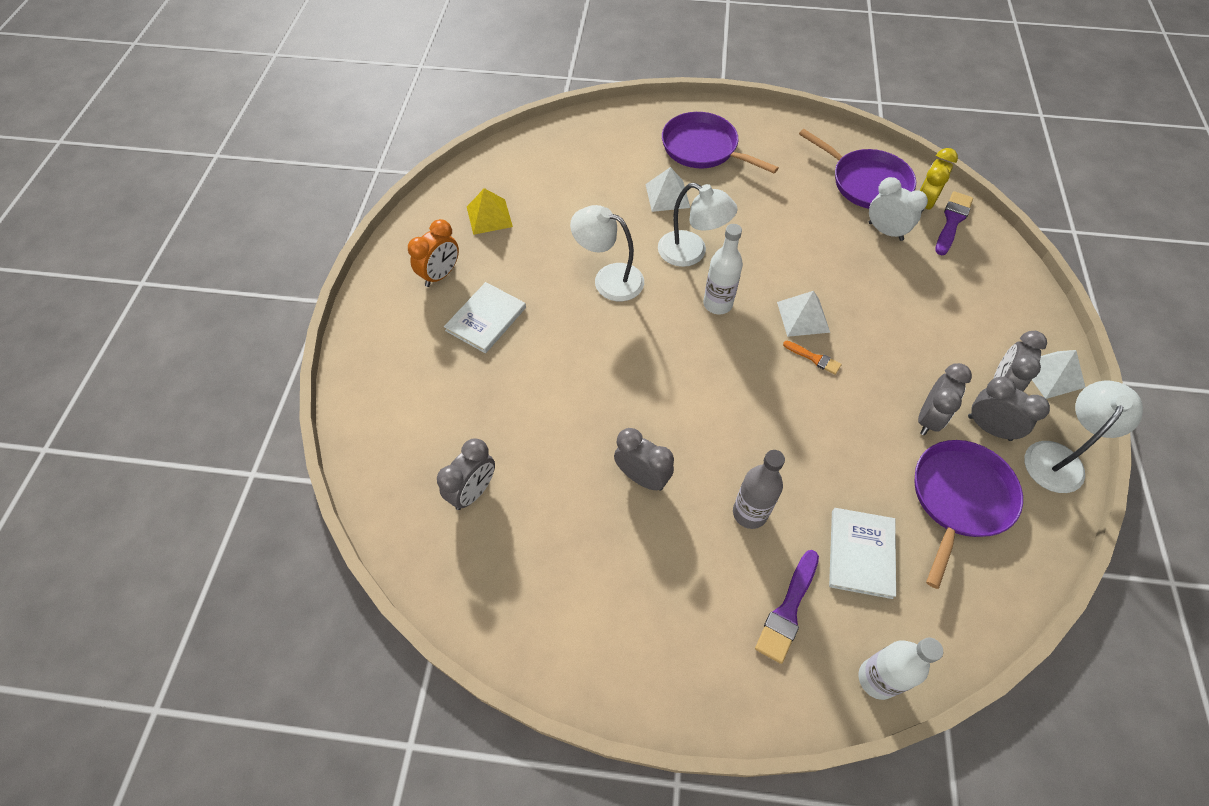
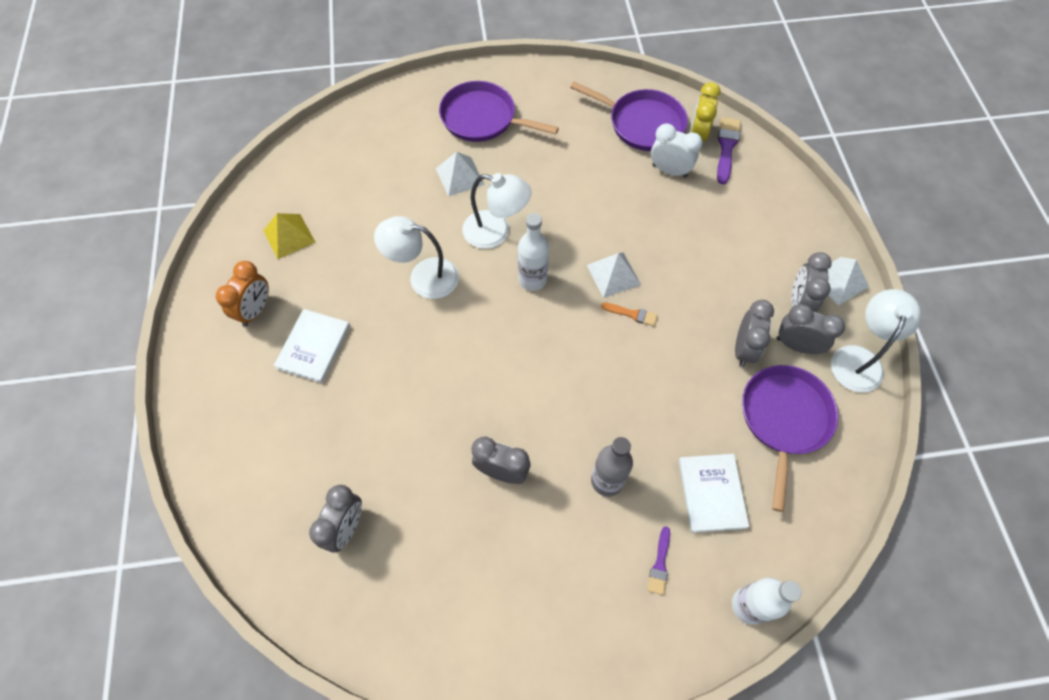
camera: 15 degrees left, 5 degrees up
purple brush [755,550,819,664] -> purple brush [648,526,670,595], size x0.60

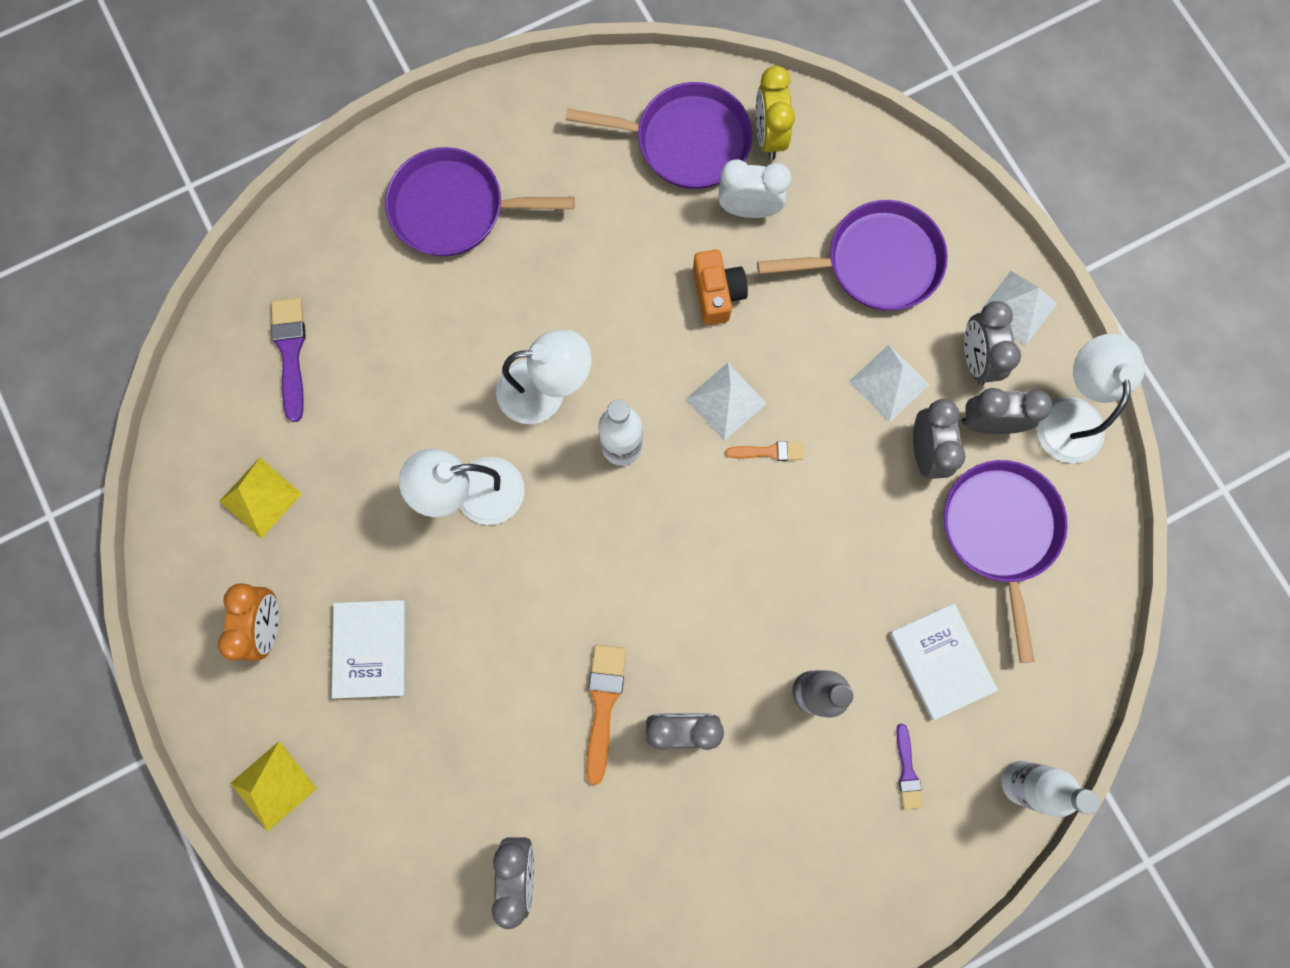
camera: 20 degrees left, 15 degrees up
white pyramid [436,152,484,197] -> white pyramid moved to [849,345,930,423]
purple brush [717,117,741,184] -> purple brush moved to [271,298,306,422]
none -> yellow pyramid [230,741,317,831]
none -> orange brush [586,645,626,785]
none -> orange camera [693,249,748,325]
none -> purple pan [757,200,948,310]

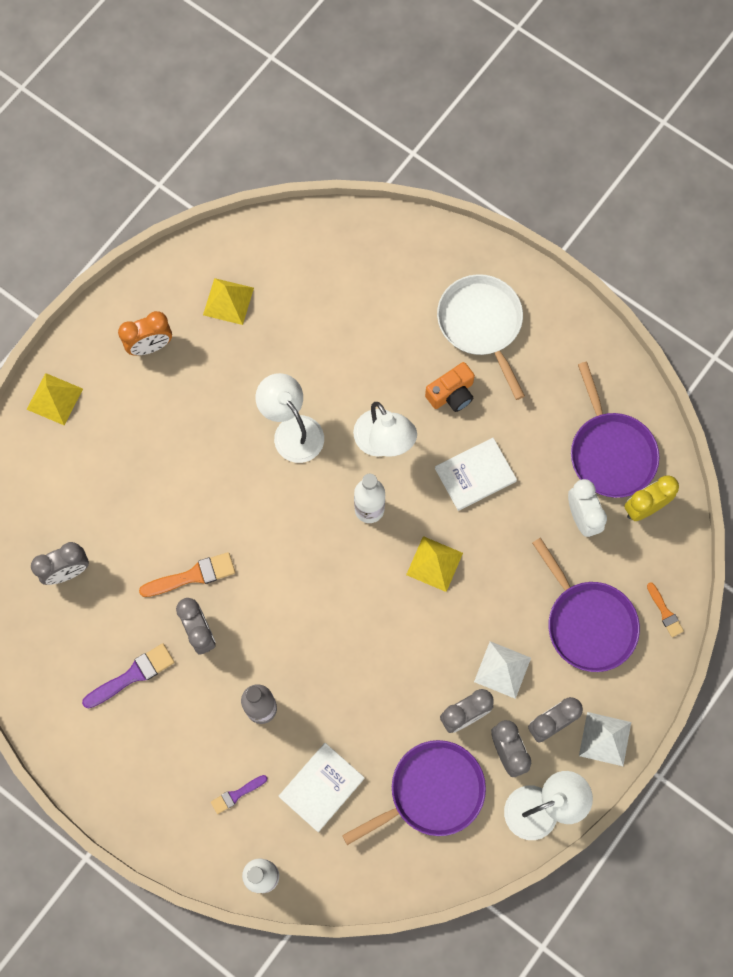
camera: 65 degrees right, 5 degrees down
purple brush [271,298,306,422] -> purple brush moved to [82,643,175,709]
white book [332,600,406,699] -> white book moved to [435,438,517,511]
purple pan [385,147,575,256] -> white pan [437,274,525,400]
white pyramid [686,363,767,441] -> yellow pyramid [406,536,463,592]
orange camera [693,249,748,325] -> orange camera moved to [425,362,475,412]
orange brush [725,441,804,461] -> orange brush moved to [647,582,684,637]

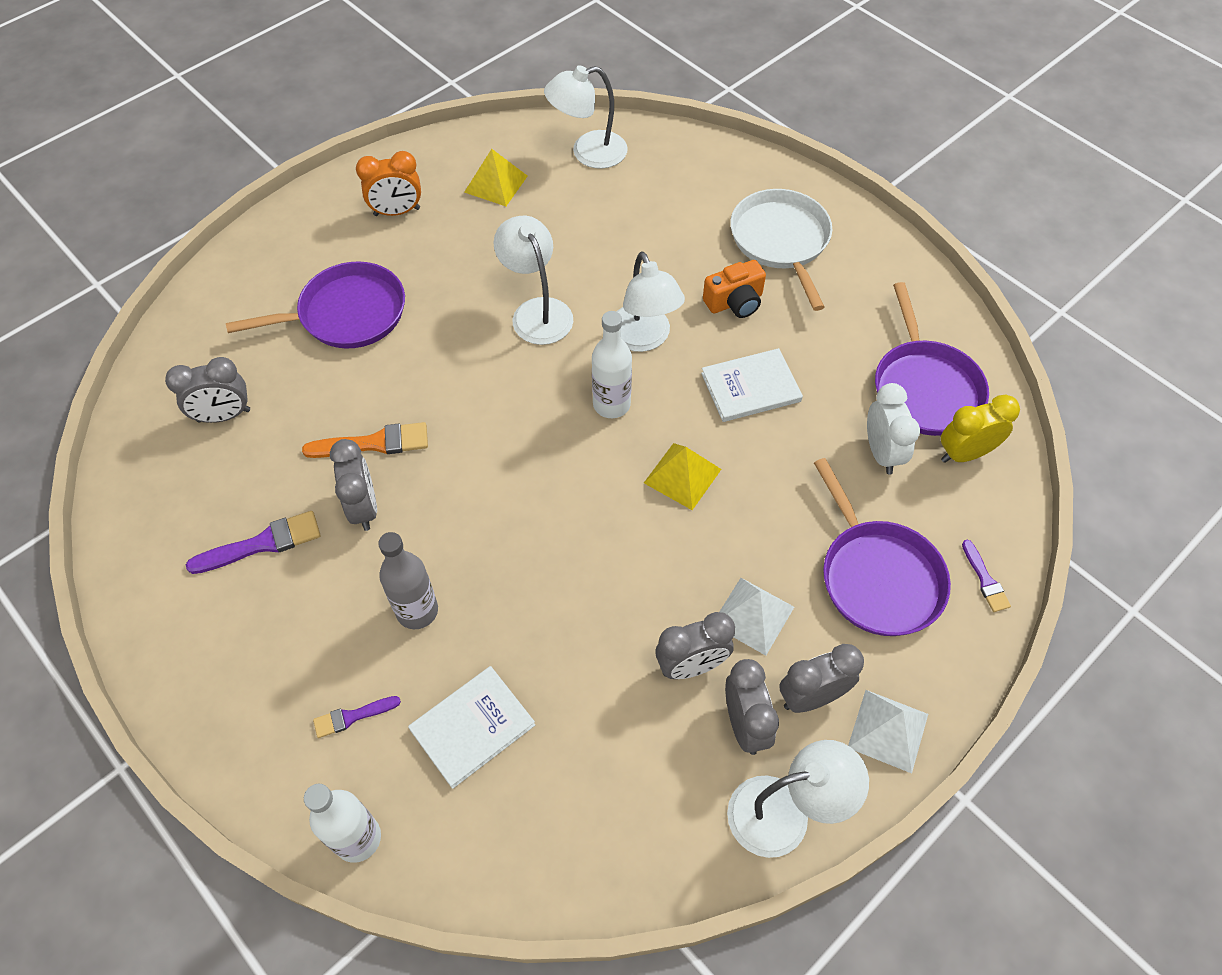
camera: 10 degrees right, 15 degrees down
yellow pyramid [26,373,83,425] -> none
purple pan [342,740,486,845] -> purple pan moved to [226,262,405,349]
orange brush [647,582,684,637] -> purple brush [962,540,1011,612]
none -> white lamp [544,65,628,169]

